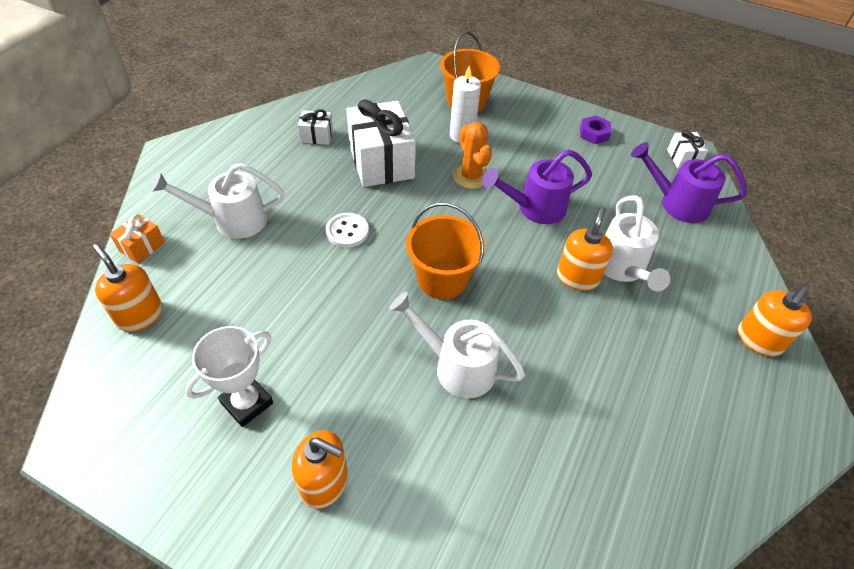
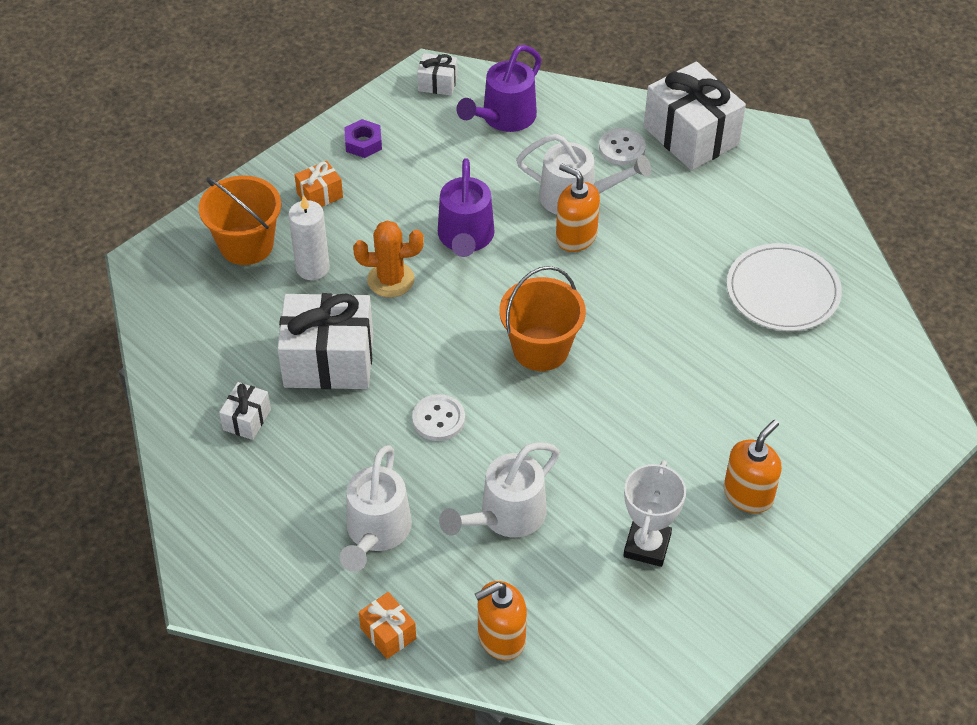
camera: 70 degrees left, 0 degrees up
white trophy [185,326,273,427] -> white trophy turned 45 degrees clockwise [623,460,686,567]
white watering can [389,292,525,398] -> white watering can moved to [439,443,560,538]
orange soap dispenser [738,287,812,357] -> white gift [644,61,746,170]
none -> orange gift [295,161,343,207]
none -> white button [599,128,646,165]
none -> white plate [727,243,842,331]

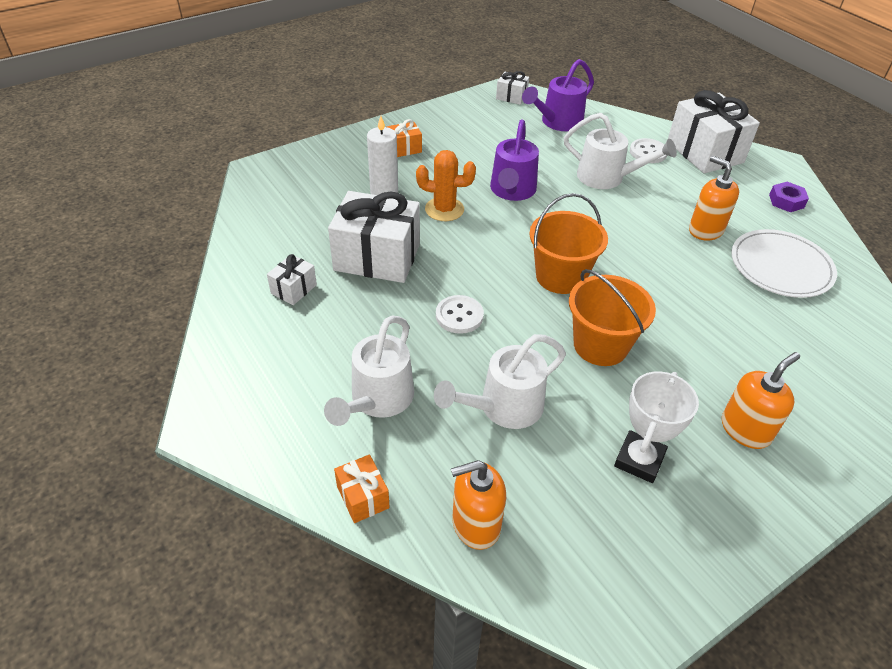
camera: 10 degrees right, 5 degrees down
orange bucket [199,175,281,265] -> orange bucket moved to [569,269,656,366]
purple nut [344,119,382,158] -> purple nut moved to [769,182,809,212]
orange soap dispenser [556,164,600,252] -> orange soap dispenser moved to [689,156,739,241]

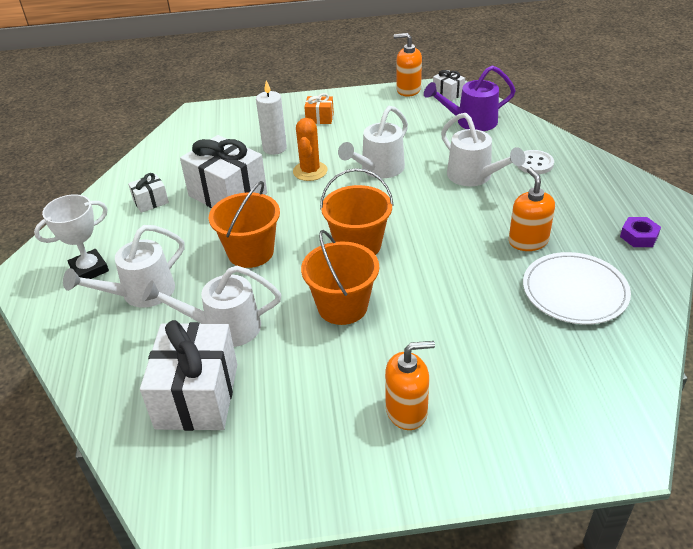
camera: 30 degrees right, 5 degrees down
orange gift [334,454,390,523] -> none
orange cactus [416,150,476,221] -> orange cactus turned 60 degrees clockwise [293,118,328,181]
white button [436,295,484,334] -> orange bucket [209,181,280,268]
orange soap dispenser [451,460,506,550] -> orange soap dispenser moved to [394,33,422,97]
purple watering can [490,120,539,201] -> white watering can [338,106,408,178]
white trophy [614,371,699,483] -> white trophy moved to [34,194,109,279]
white gift [668,90,760,173] -> white gift moved to [140,320,237,431]

